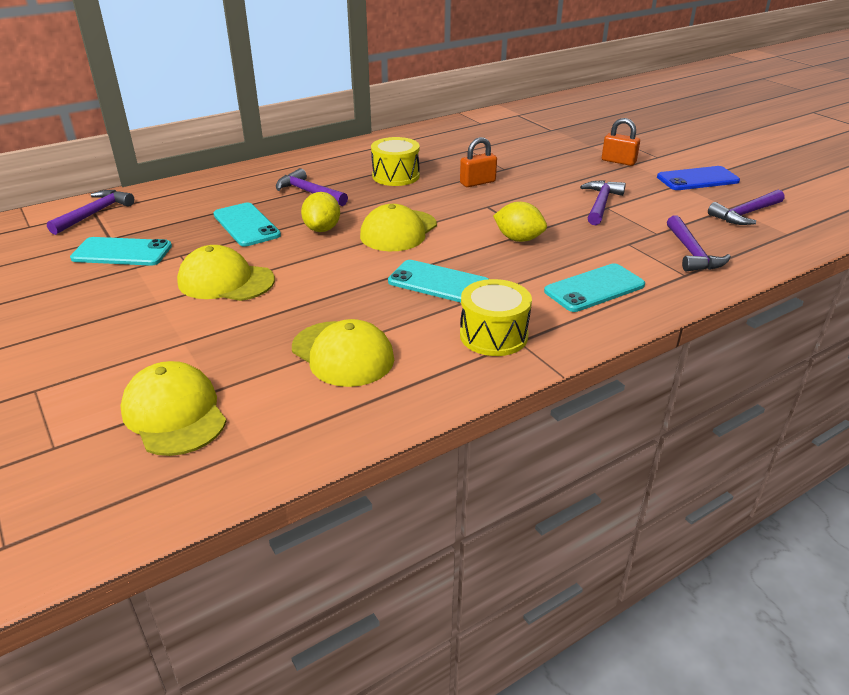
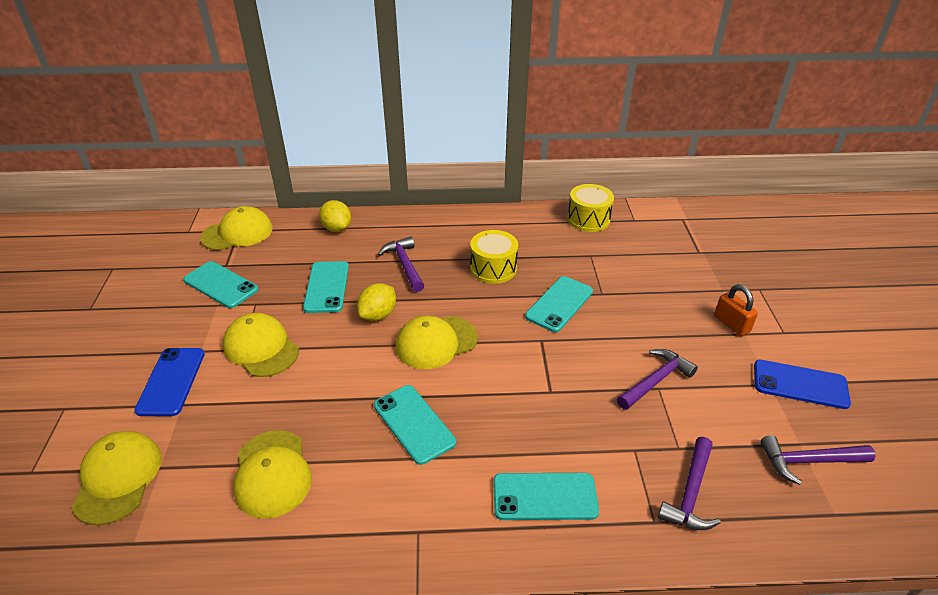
camera: 30 degrees right, 5 degrees up
purple hammer [47,190,134,235] -> yellow cap [200,206,273,251]
orange padlock [460,137,497,187] -> turquoise phone [525,276,593,332]
yellow drum [460,279,532,356] -> yellow drum moved to [567,184,614,232]
yellow lemon [493,202,547,242] -> yellow lemon moved to [319,200,351,232]
none -> blue phone [134,348,205,416]

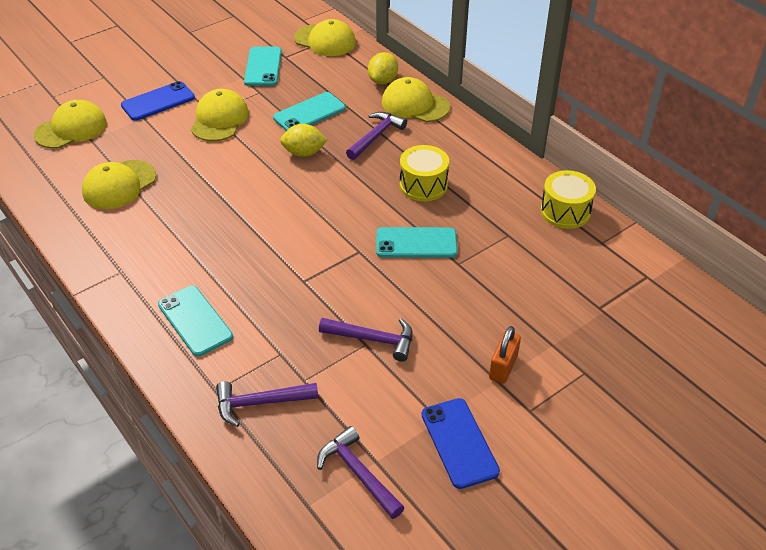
camera: 55 degrees right, 5 degrees up
turquoise phone [374,385,456,465] -> none
yellow cap [396,316,478,369] -> yellow cap moved to [382,77,450,122]

